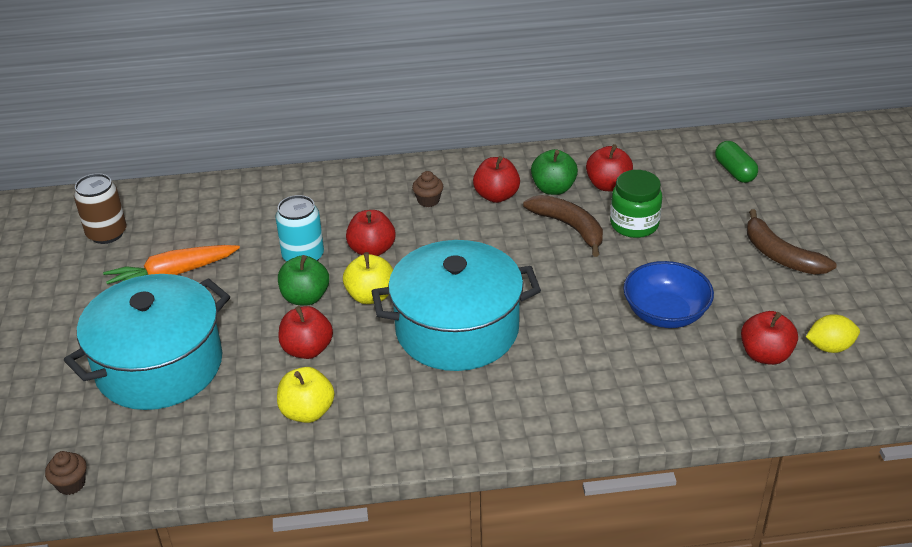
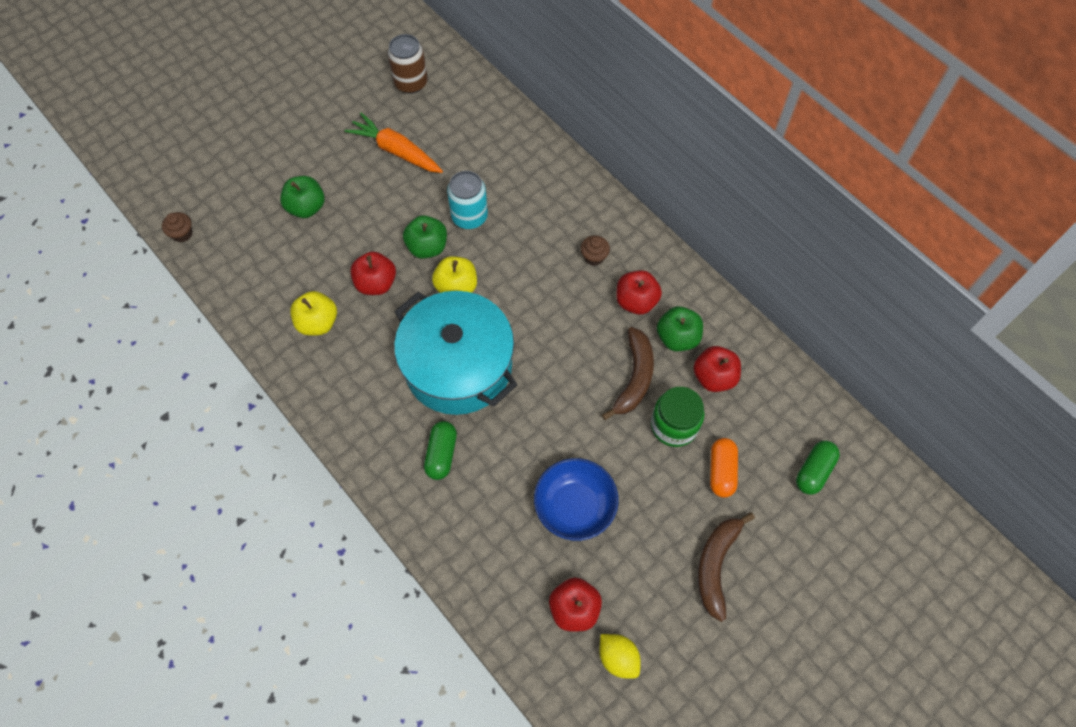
camera: 55 degrees right, 25 degrees up
turquoise pot [64,274,230,410] -> green apple [280,176,325,218]
red apple [346,210,395,256] -> none
none -> green capsule [424,421,457,480]
none -> orange capsule [710,438,738,498]

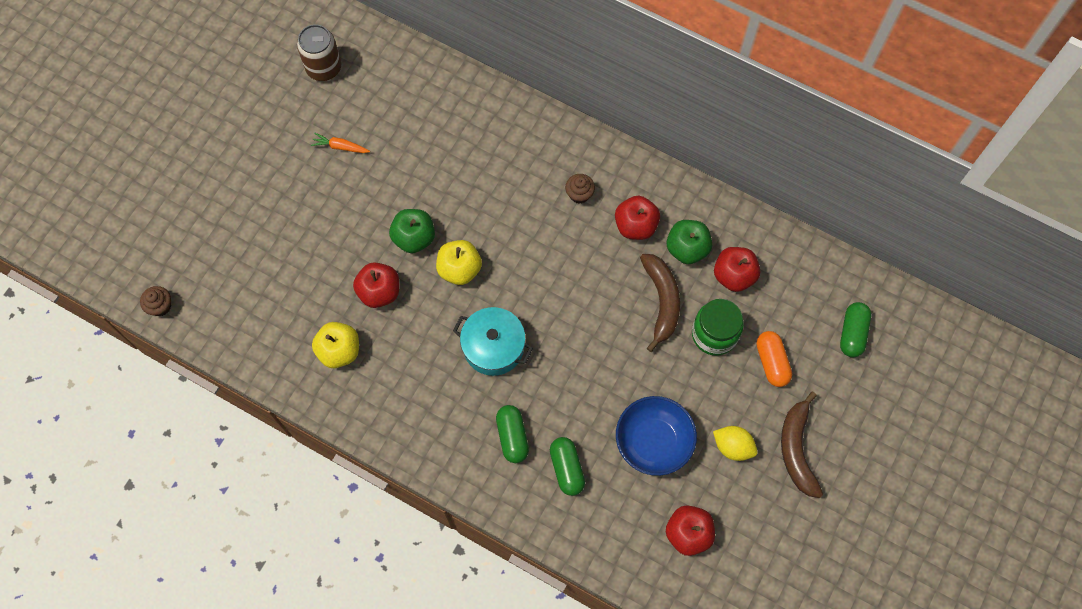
camera: 20 degrees left, 5 degrees up
green apple [280,176,325,218] -> none
orange carrot [345,113,443,173] -> orange carrot [311,133,370,153], size x0.51
turquoise pot [394,291,517,415] -> turquoise pot [453,307,533,376], size x0.56
turquoise can [447,171,488,229] -> none
yellow lemon [599,634,641,679] -> yellow lemon moved to [713,426,758,461]
none -> green capsule [550,437,585,496]

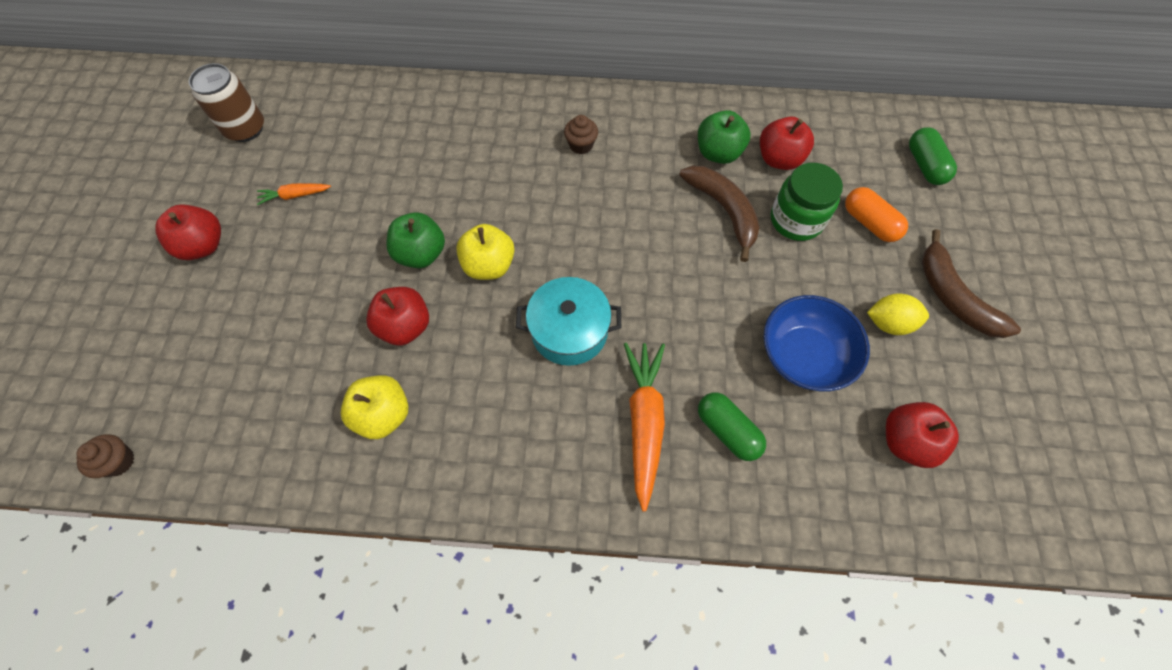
camera: 25 degrees left, 5 degrees down
green capsule [496,405,529,463] -> orange carrot [624,343,665,512]
red apple [615,196,660,240] -> red apple moved to [155,205,221,260]

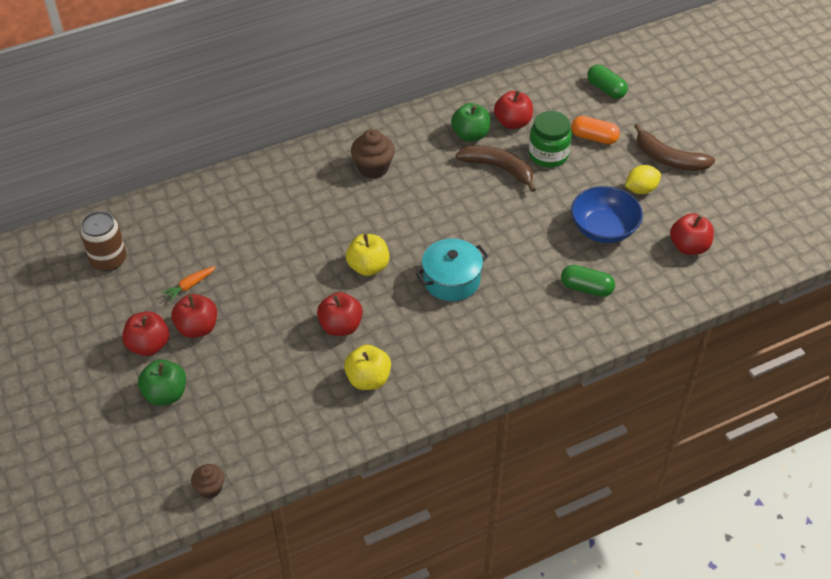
camera: 30 degrees left, 15 degrees down
green apple [386,212,445,268] -> green apple moved to [138,359,186,406]
brown cupcake [564,115,598,154] -> brown cupcake [351,129,395,179], size x1.63
orange carrot [624,343,665,512] -> none
none -> red apple [171,294,217,338]

